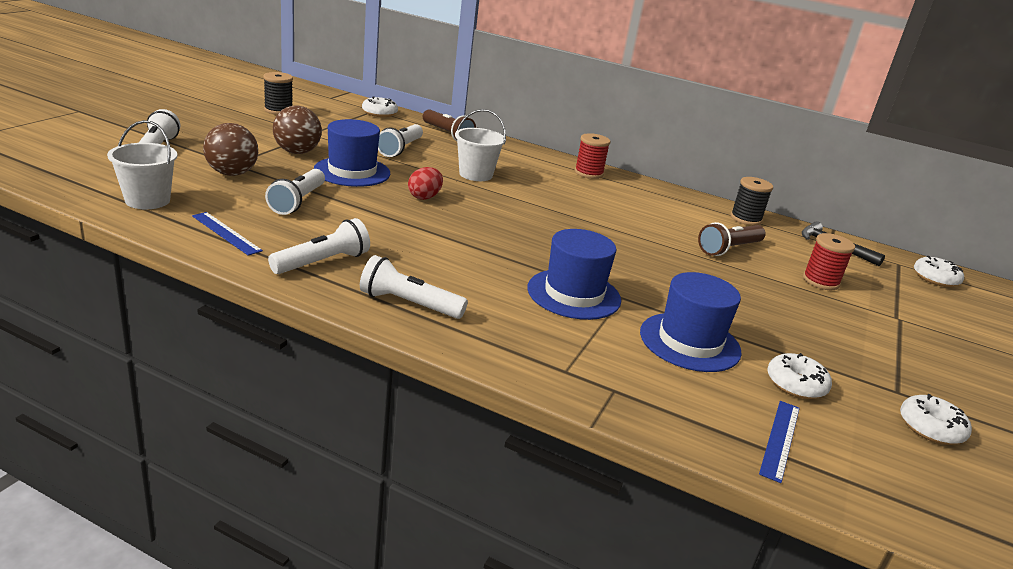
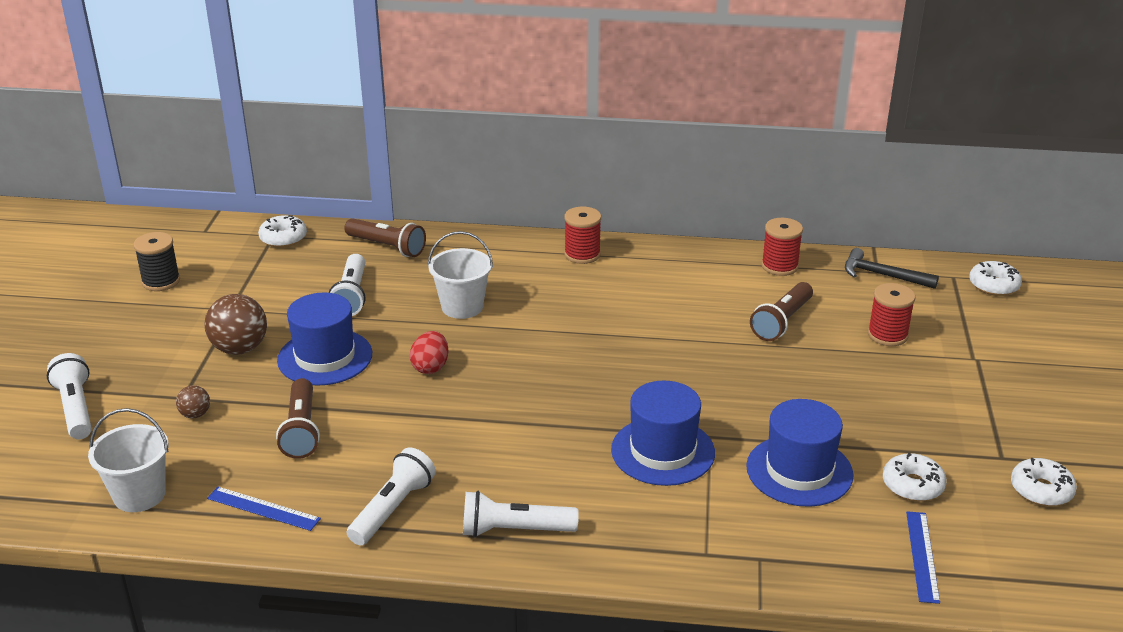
camera: 15 degrees left, 5 degrees up
brown ball [203,123,258,176] -> brown ball [176,385,210,418], size x0.51
white flashlight [265,169,325,215] -> brown flashlight [276,378,320,459]
black spool [731,177,773,226] -> red spool [761,218,803,276]

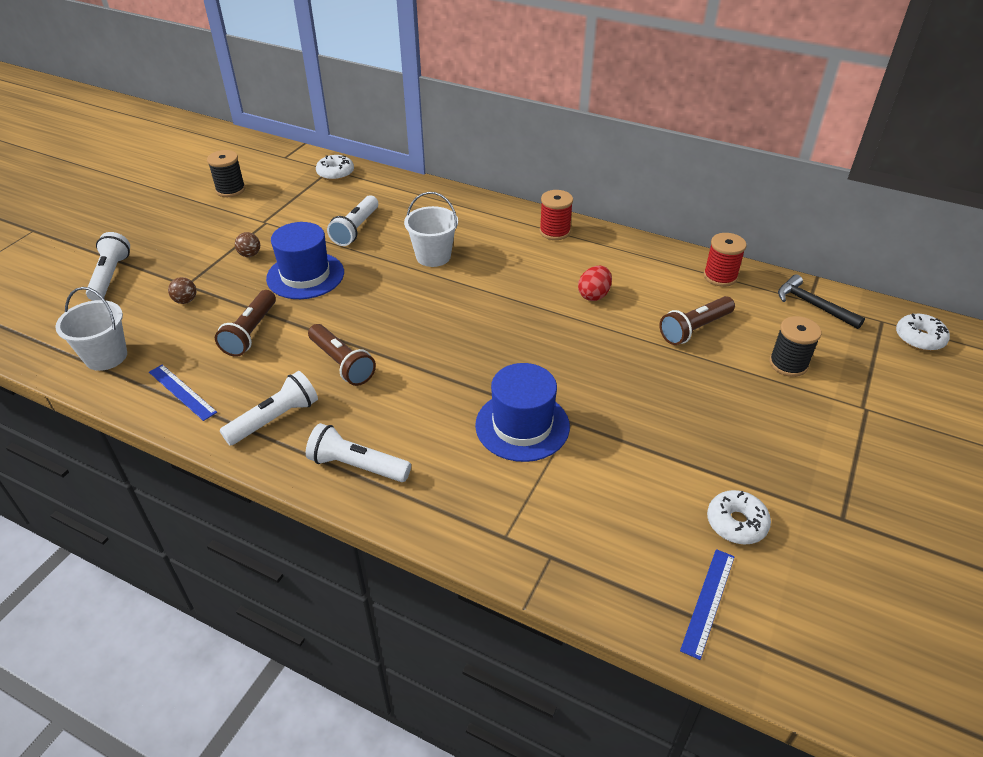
camera: 20 degrees right, 10 degrees up
brown ball [204,294,267,355] -> brown ball [235,232,260,257], size x0.51
brown flashlight [344,218,426,257] -> brown flashlight moved to [308,324,376,386]
red egg [410,331,448,374] -> red egg moved to [578,266,612,301]
blue hat [746,399,853,507] -> none
red spool [868,283,915,346] -> black spool [769,316,821,377]
white donut [1011,458,1077,506] -> none

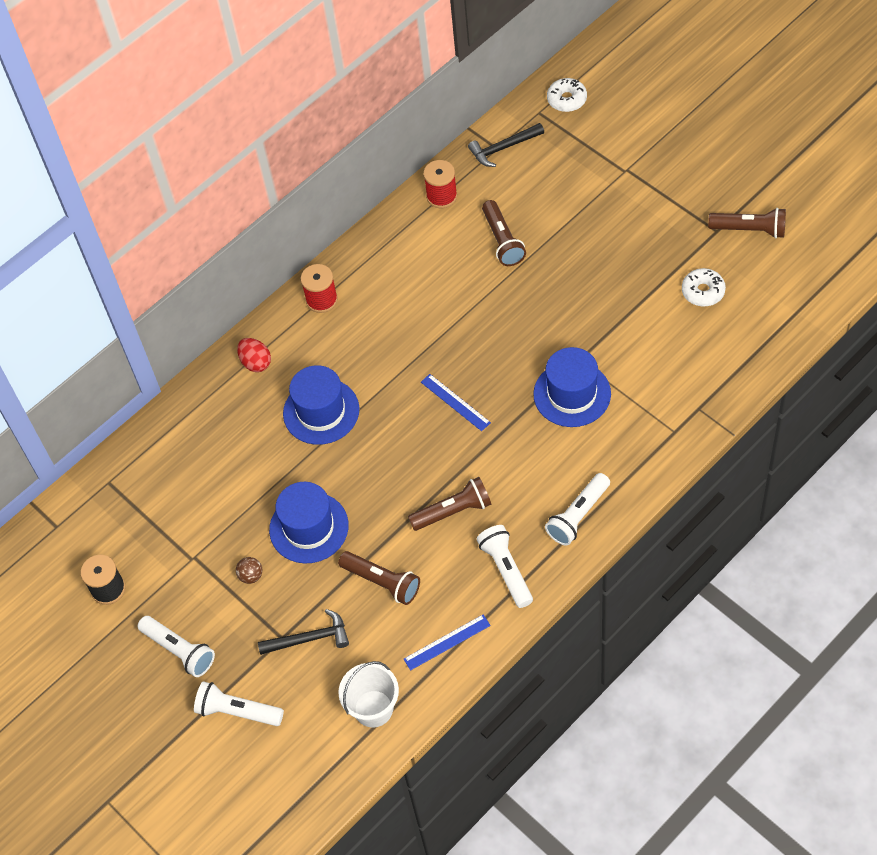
camera: 65 degrees left, 15 degrees up
brown ball [168,277,196,304] -> black hammer [258,609,349,655]
white donut [316,155,354,181] -> none
white flashlight [327,195,378,246] -> white flashlight moved to [138,616,215,677]
white bucket [404,192,458,267] -> blue hat [283,365,359,445]
red egg [578,266,612,301] -> red egg moved to [237,338,271,372]
blue ruler [680,549,735,660] -> blue ruler moved to [421,374,491,431]
black spool [769,316,821,377] -> none
none -> brown flashlight [708,208,786,238]

